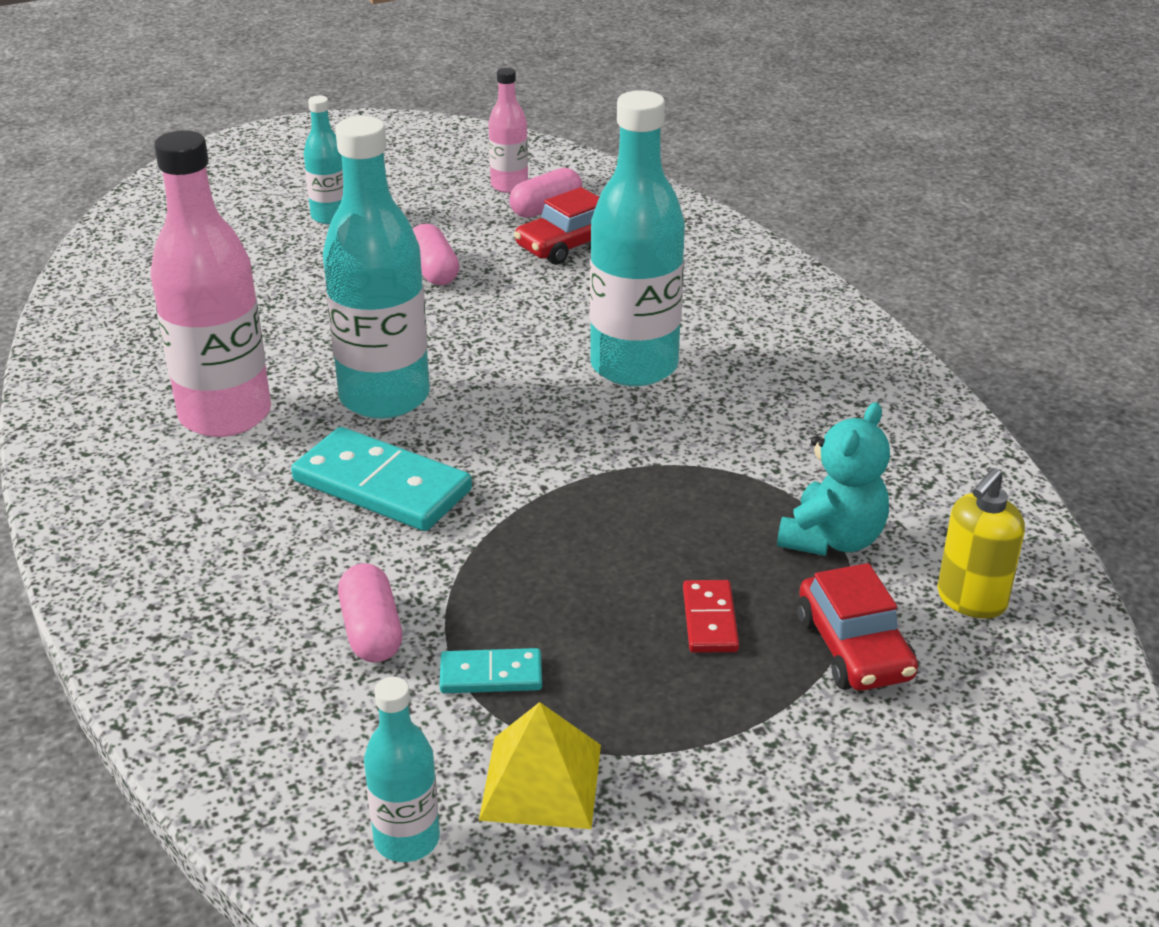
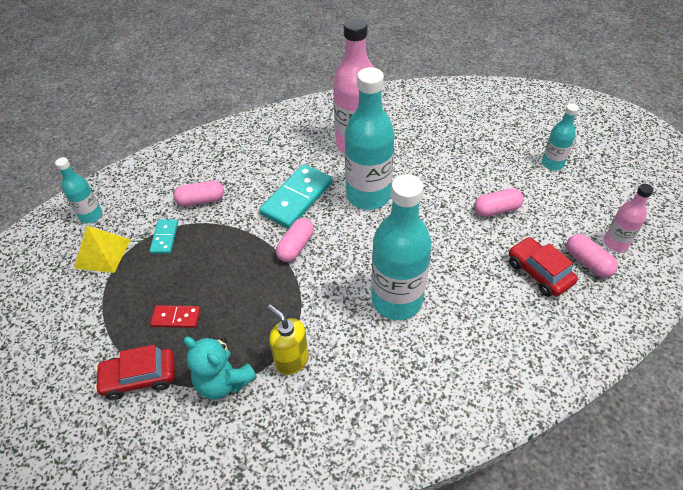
camera: 95 degrees right, 15 degrees up
yellow soap dispenser [937,468,1025,619] -> yellow soap dispenser moved to [267,305,309,375]
none -> pink capsule [276,218,314,262]

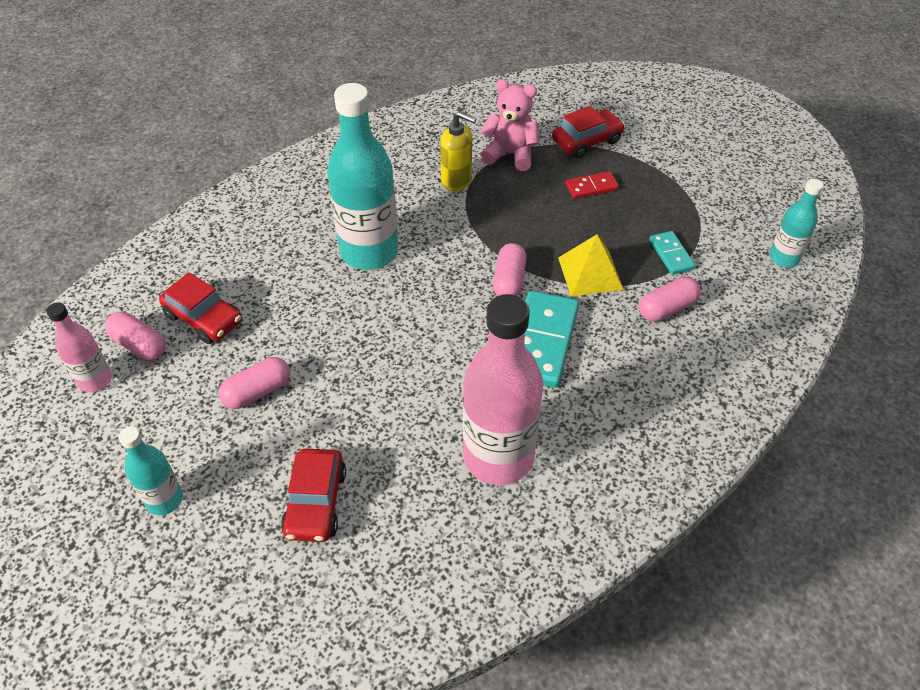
camera: 160 degrees right, 0 degrees up
yellow pyramid [74,226,131,273] -> yellow pyramid moved to [558,234,624,296]
turquoise teddy bear [183,336,257,399] -> pink teddy bear [480,79,539,171]
turquoise bottle [345,67,395,210] -> none
none -> red car [281,448,346,542]

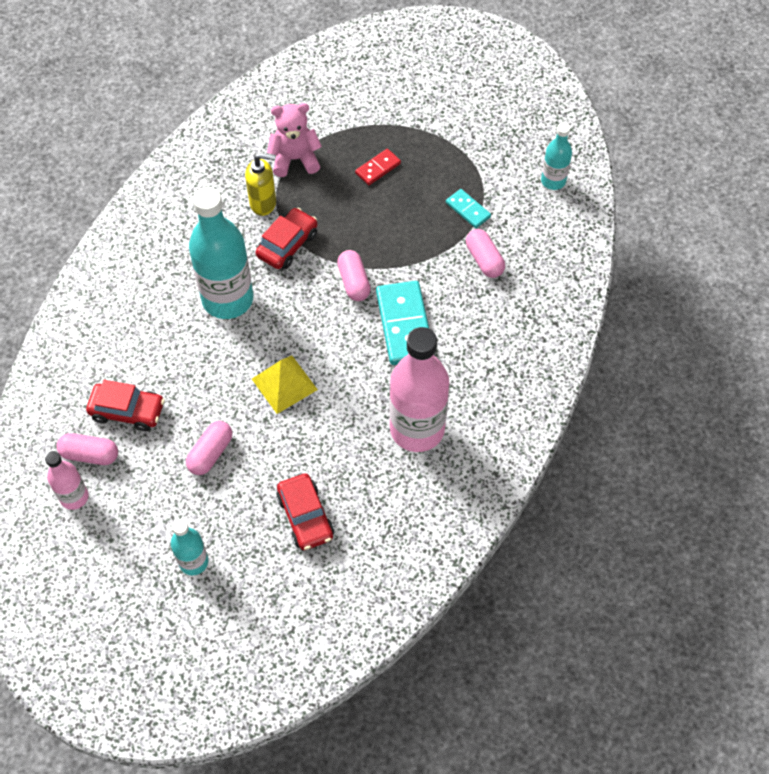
camera: 25 degrees left, 10 degrees up
red car [552,106,625,158] -> red car moved to [256,208,318,269]
yellow pyramid [558,234,624,296] -> yellow pyramid moved to [252,355,318,414]
pink capsule [639,277,701,322] -> pink capsule turned 60 degrees counterclockwise [466,229,505,278]

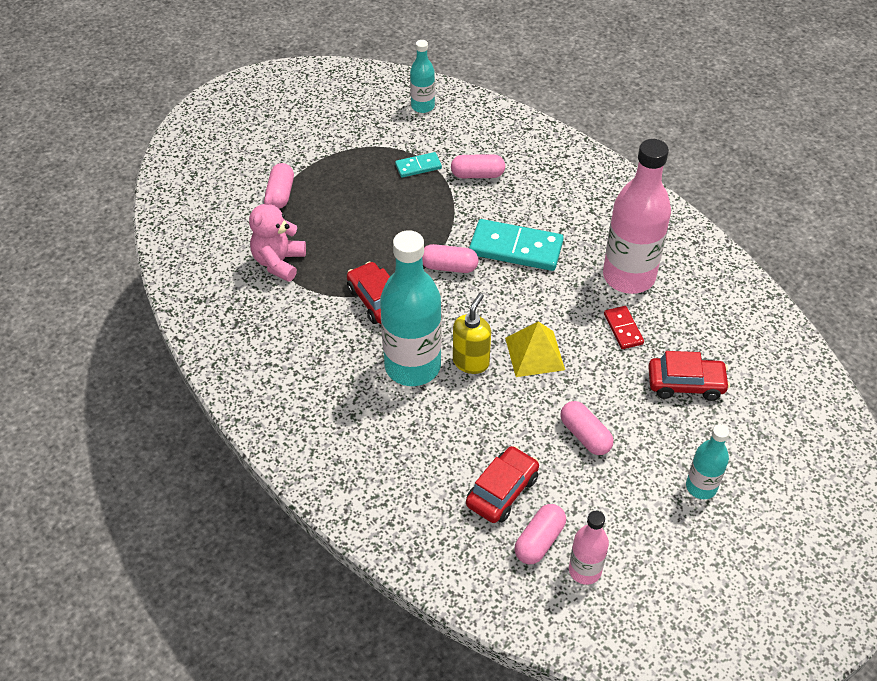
camera: 65 degrees left, 10 degrees down
yellow soap dispenser [245,153,276,216] -> yellow soap dispenser moved to [453,293,491,374]
red domino [355,149,401,185] -> red domino moved to [604,306,644,349]
none -> pink capsule [265,163,294,209]

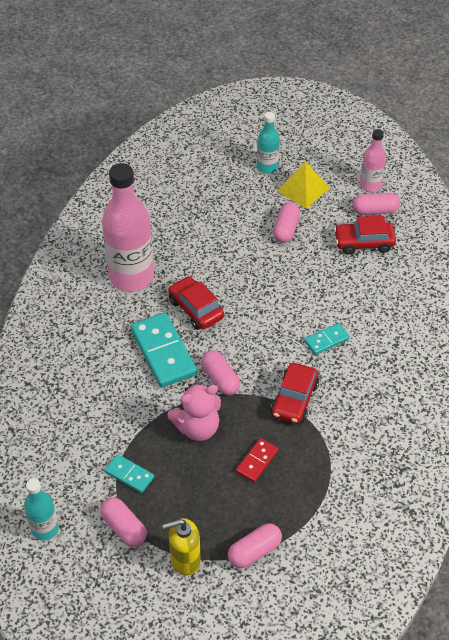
camera: 130 degrees left, 0 degrees up
pink teddy bear [249,194,306,282] -> pink teddy bear moved to [167,383,221,441]
turquoise bottle [380,230,442,386] -> turquoise domino [304,323,350,355]
pink capsule [451,154,505,178] -> pink capsule moved to [100,498,147,547]
yellow soap dispenser [453,293,491,374] -> yellow soap dispenser moved to [162,518,201,576]
yellow pyramid [505,322,565,377] -> yellow pyramid moved to [277,161,329,209]
red domino [604,306,644,349] -> red domino moved to [236,438,278,482]
red car [648,351,730,401] -> red car moved to [168,276,224,330]

